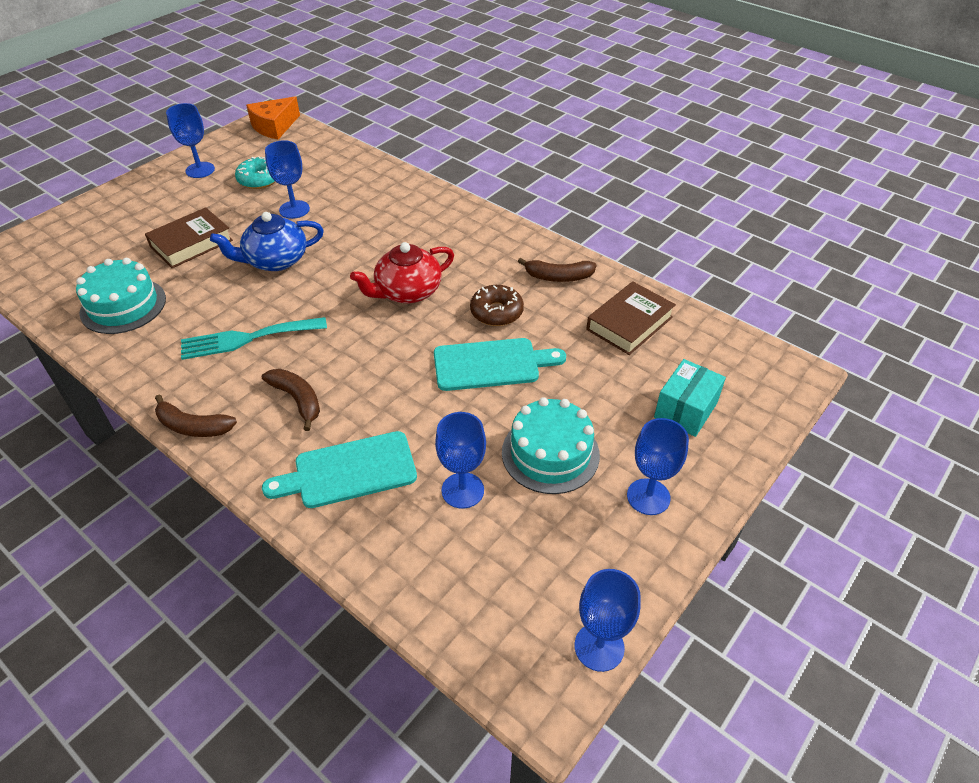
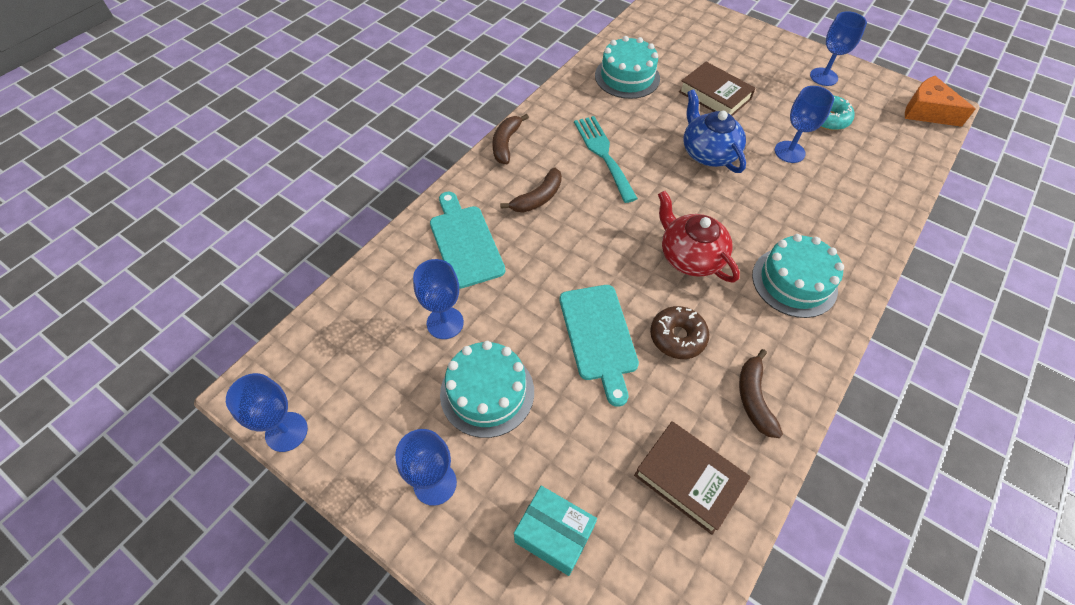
camera: 85 degrees right, 10 degrees up
none -> turquoise cake [752,234,844,318]

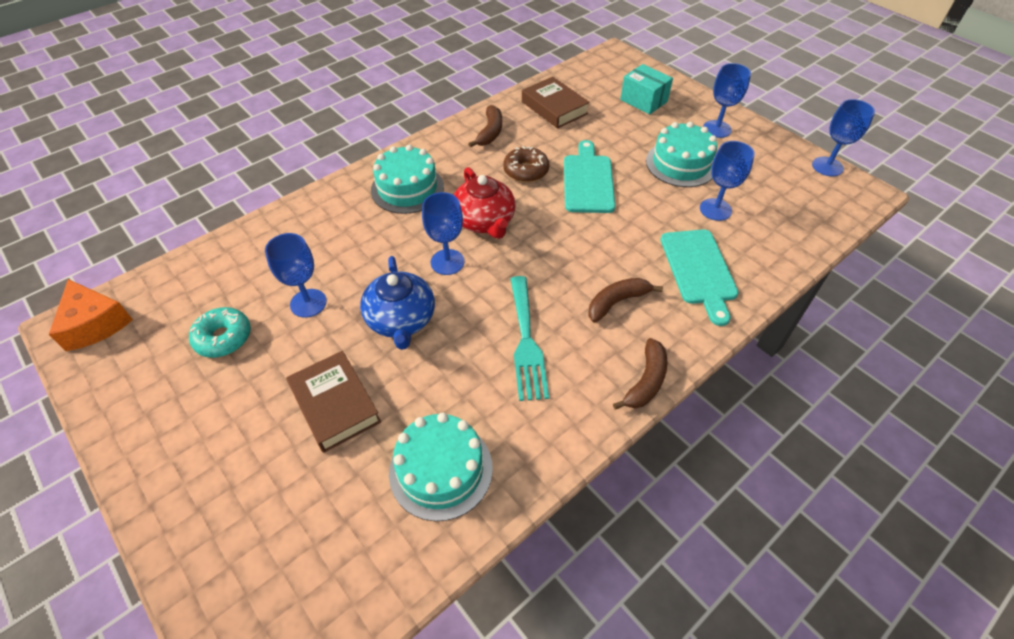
camera: 165 degrees left, 5 degrees down
blue goblet [810,11,867,86] -> blue goblet moved to [422,192,464,275]

